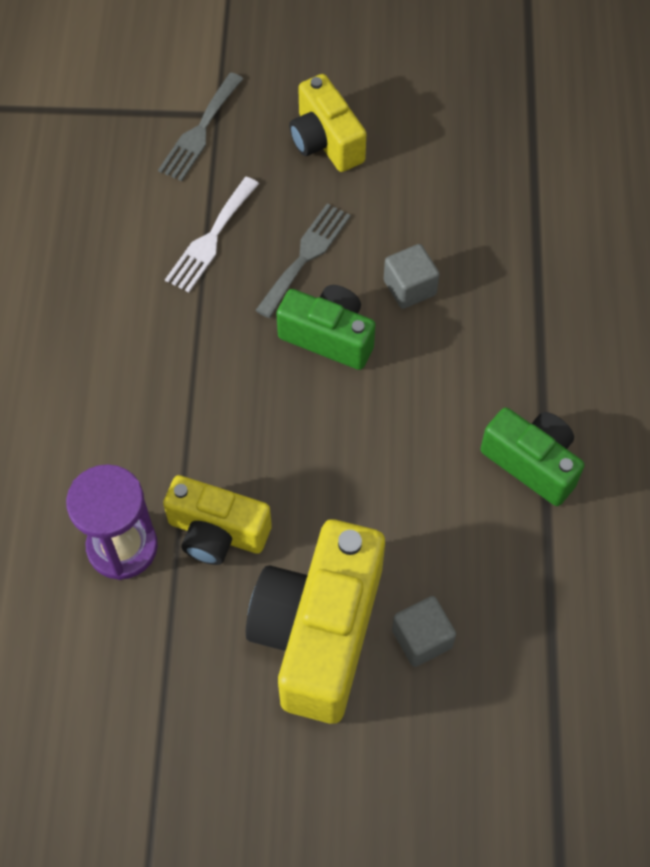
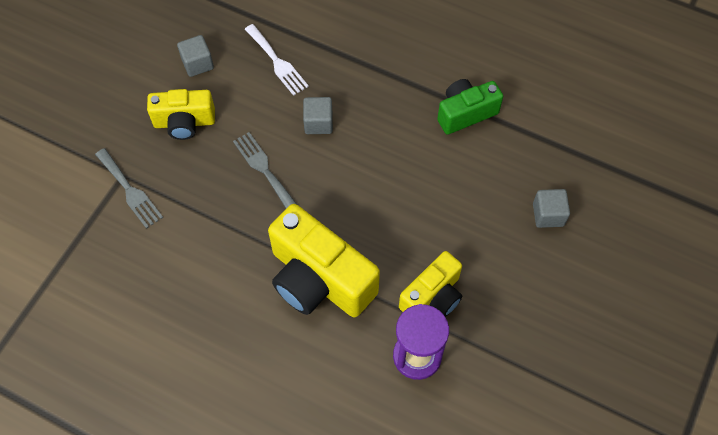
camera: 65 degrees left, 0 degrees up
white fork [165,177,259,293] -> white fork moved to [244,24,309,96]
yellow camera [246,519,385,724] -> yellow camera moved to [268,204,380,317]
green camera [276,285,375,370] -> none
none -> grey cube [177,35,214,77]

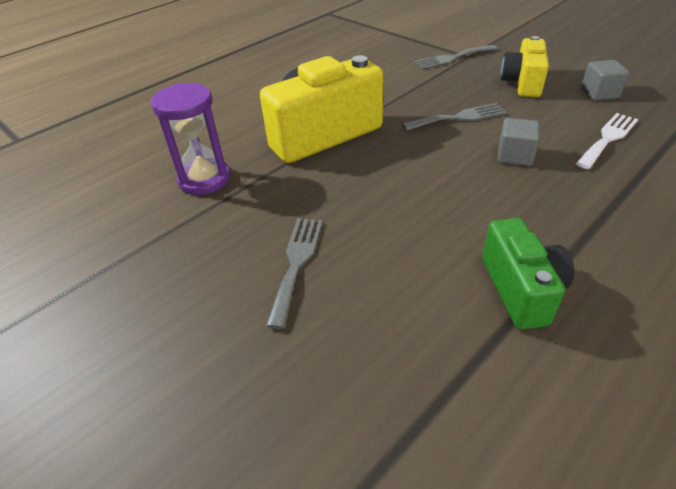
camera: 110 degrees right, 20 degrees down
white fork [244,24,309,96] -> white fork turned 150 degrees clockwise [576,113,638,169]
yellow camera [399,251,462,317] -> none
grey cube [533,189,570,228] -> none
none -> grey fork [266,218,323,329]

